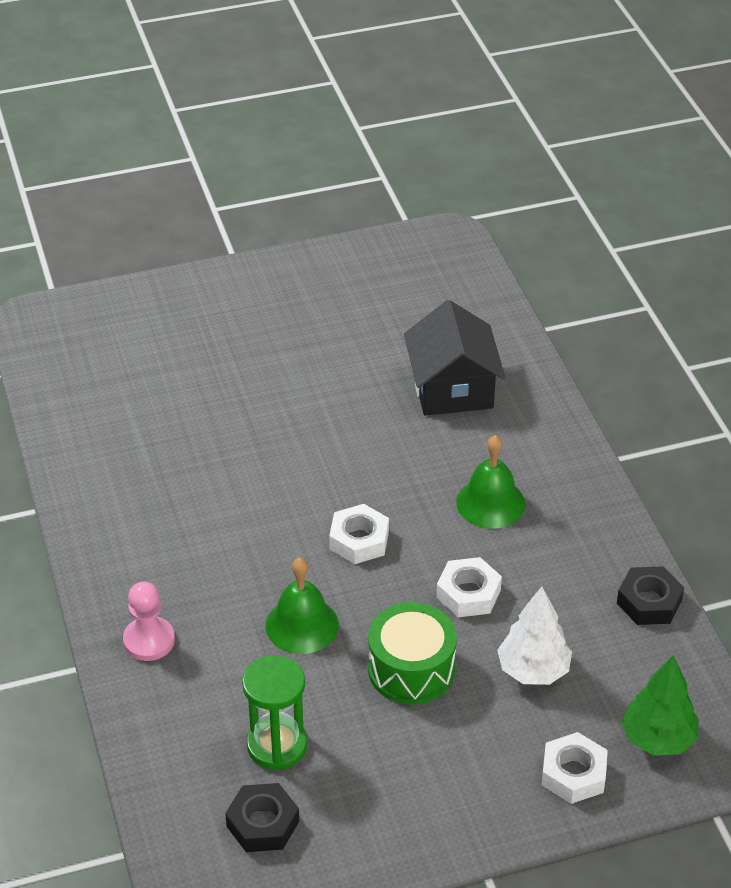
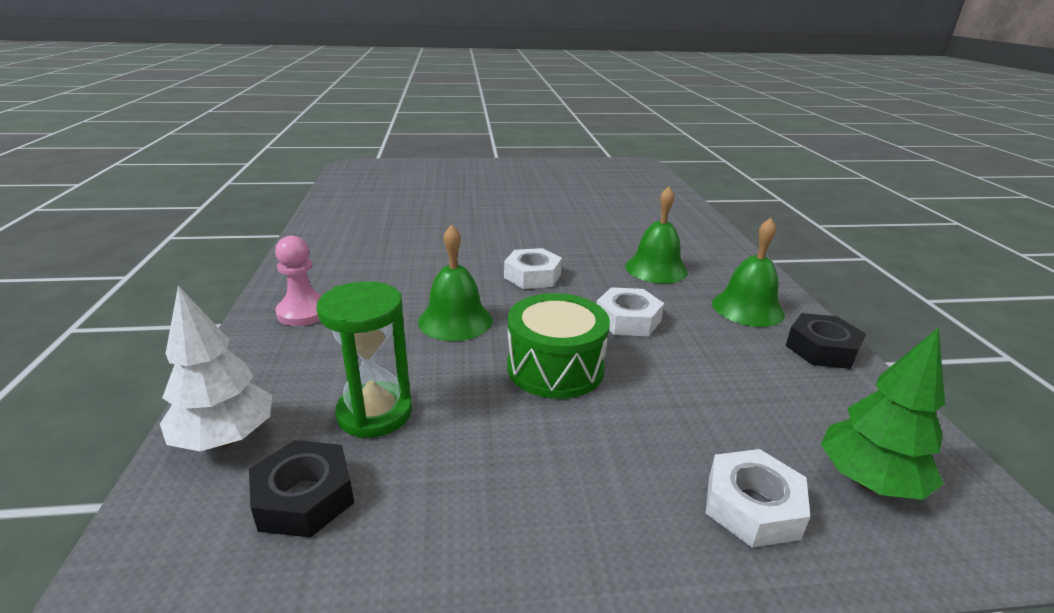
camera: 10 degrees right, 15 degrees down
black house [404,300,505,416] -> none
white tree [497,586,572,685] -> white tree moved to [160,285,272,451]
none -> green bell [712,218,785,327]

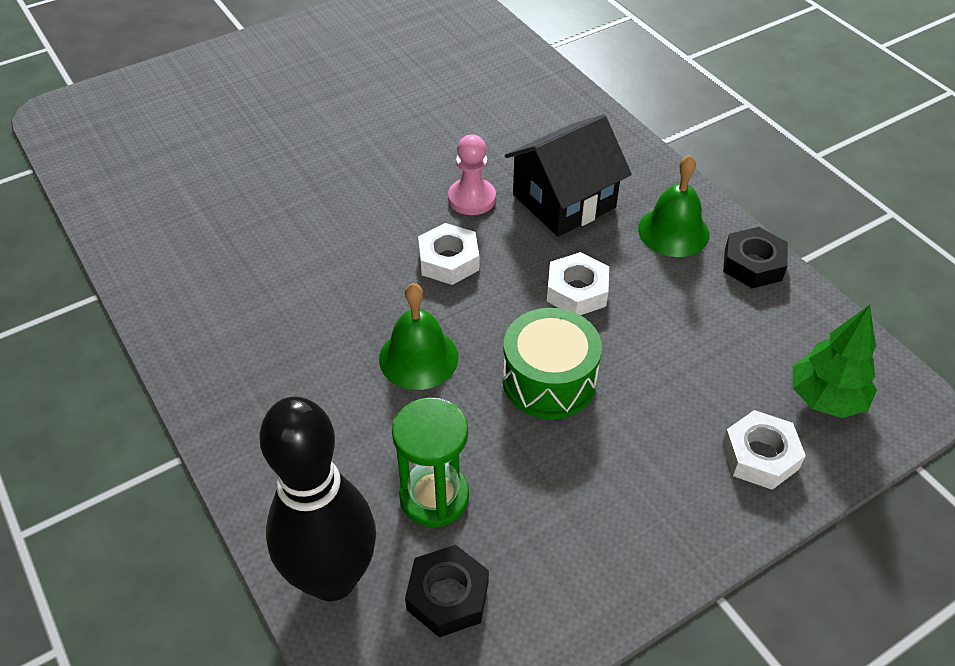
camera: 25 degrees left, 20 degrees up
white tree [160,285,272,451] -> black bowling pin [260,396,376,601]
pink pawn [275,236,322,326] -> pink pawn moved to [448,134,496,215]
green bell [625,187,688,283] -> black house [505,114,632,237]

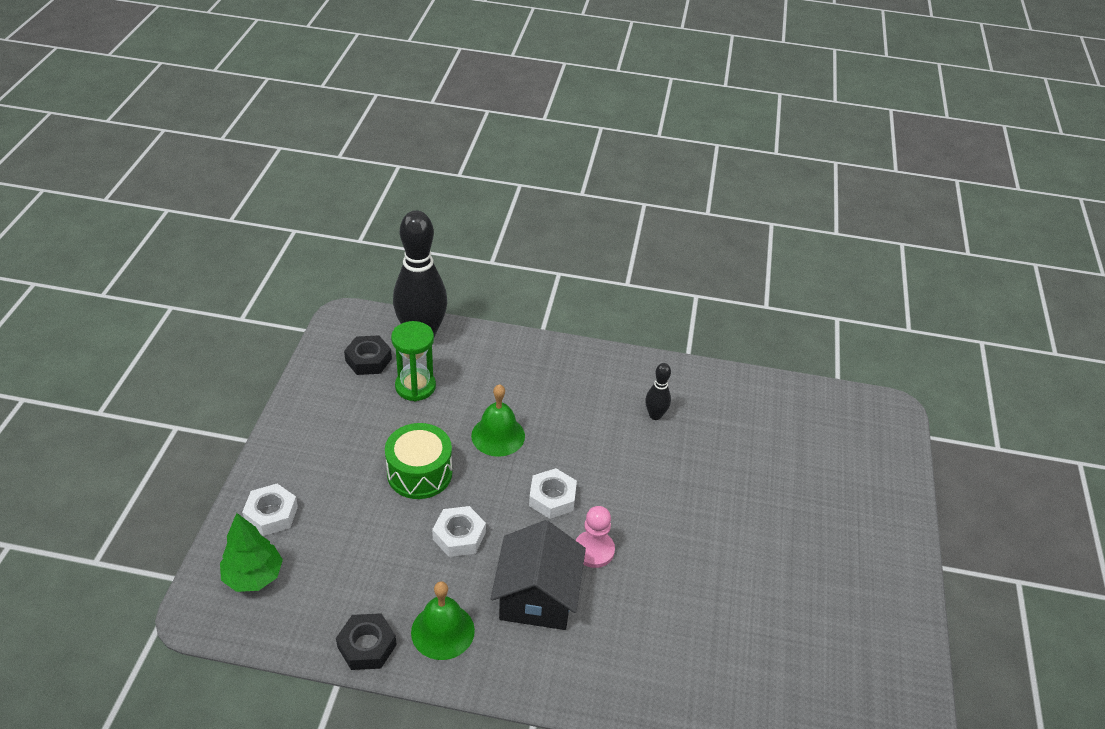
camera: 130 degrees right, 5 degrees down
none -> black bowling pin [645,363,671,420]

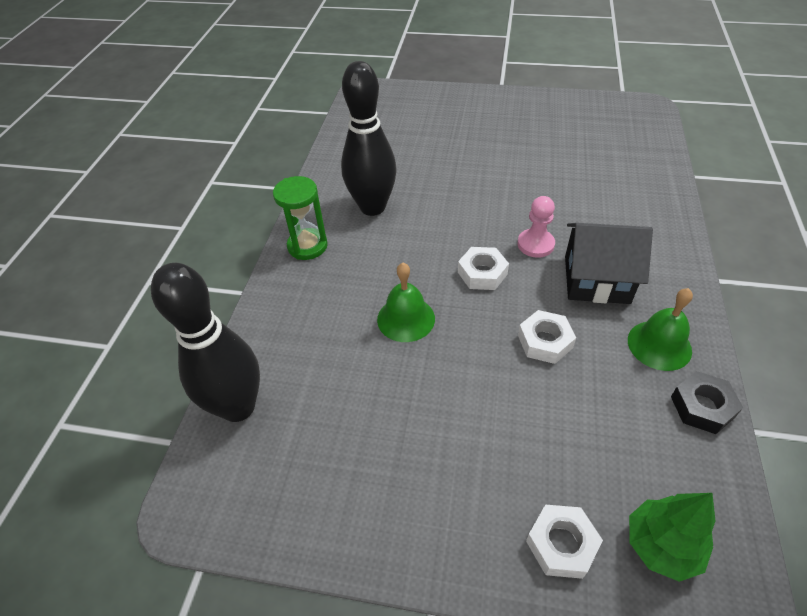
camera: 85 degrees left, 5 degrees up
black nut [344,335,392,375] -> none
green drum [385,423,452,499] -> none
green hourglass [391,321,436,401] -> green hourglass moved to [273,176,328,260]
black bowling pin [645,363,671,420] -> black bowling pin [341,61,397,216], size x2.23

